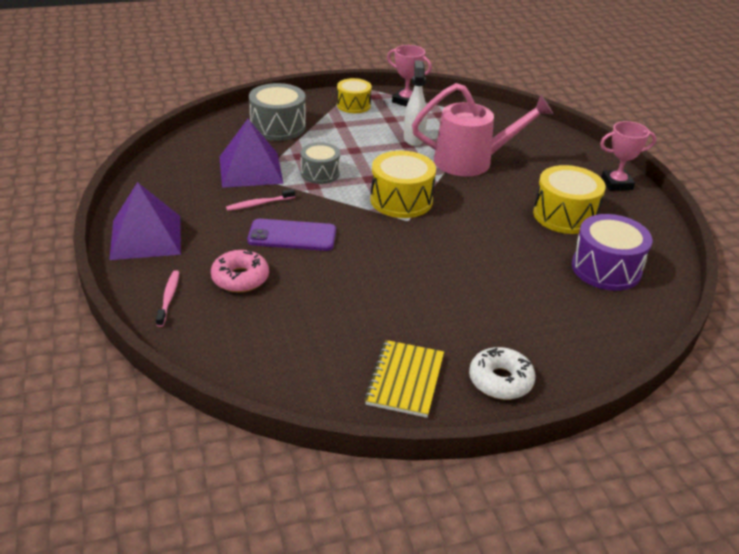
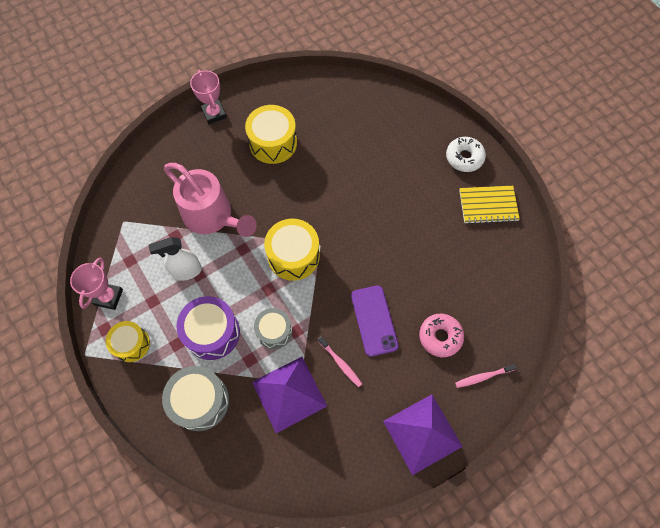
camera: 105 degrees left, 30 degrees up
pink watering can [412,83,553,176] -> pink watering can turned 150 degrees clockwise [164,163,257,237]
purple drum [572,214,652,291] -> purple drum moved to [176,296,240,360]

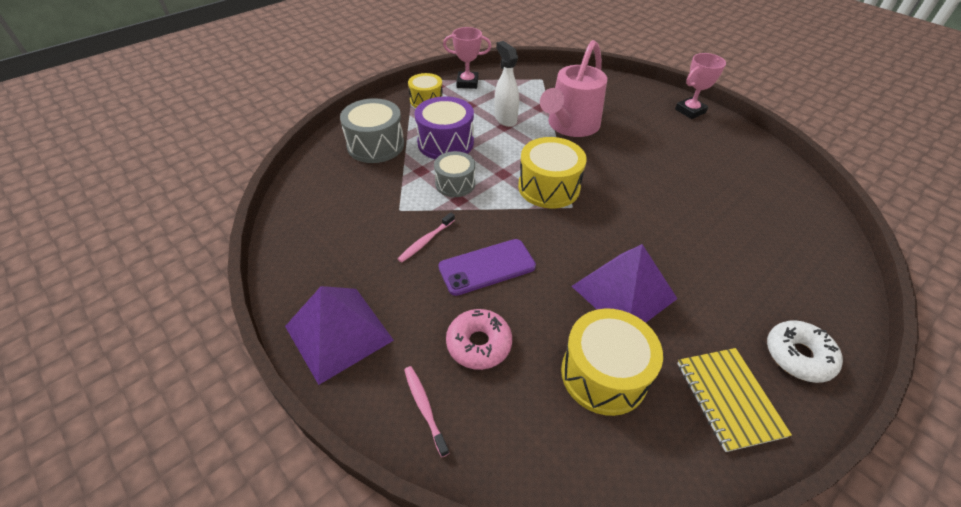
camera: 80 degrees right, 20 degrees down
yellow drum [245,105,297,164] -> yellow drum moved to [561,309,663,416]
purple pyramid [252,357,327,433] -> purple pyramid moved to [572,244,678,323]

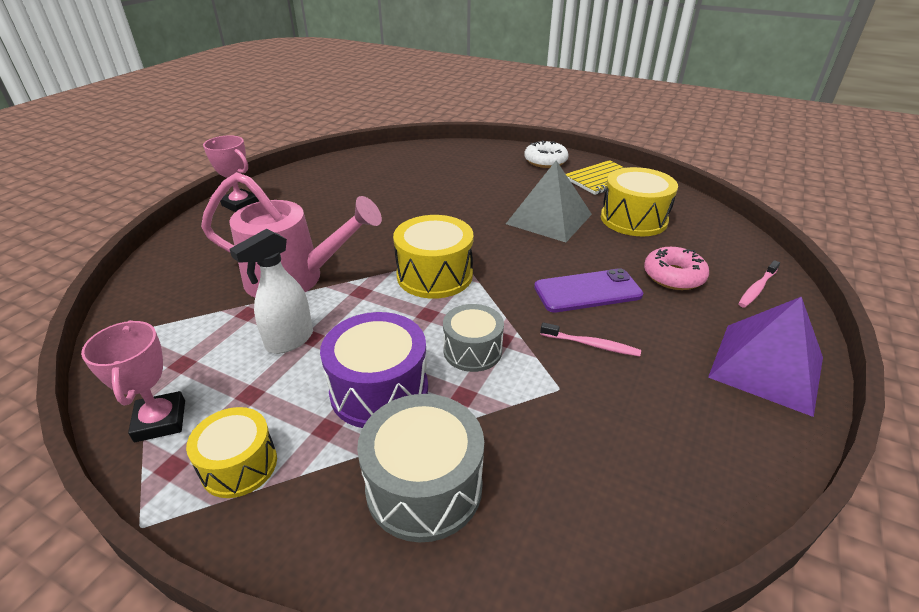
camera: 110 degrees left, 10 degrees down
purple phone [438,239,536,296] -> purple phone turned 60 degrees counterclockwise [534,268,643,313]
purple pyramid [572,244,678,323] -> grey pyramid [506,160,592,242]

